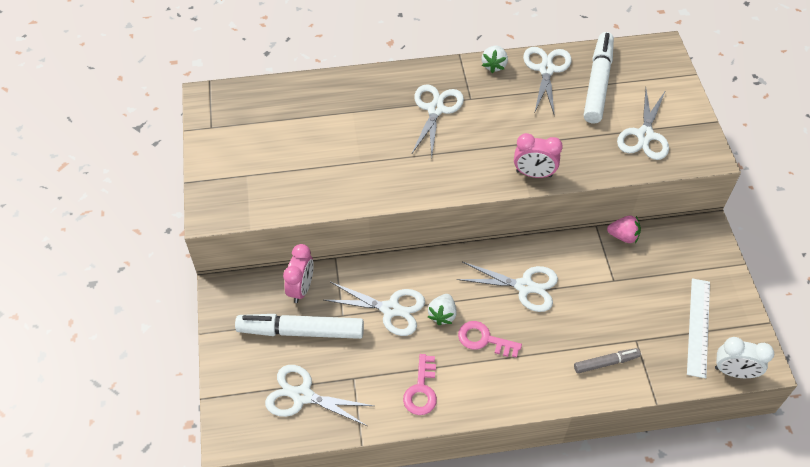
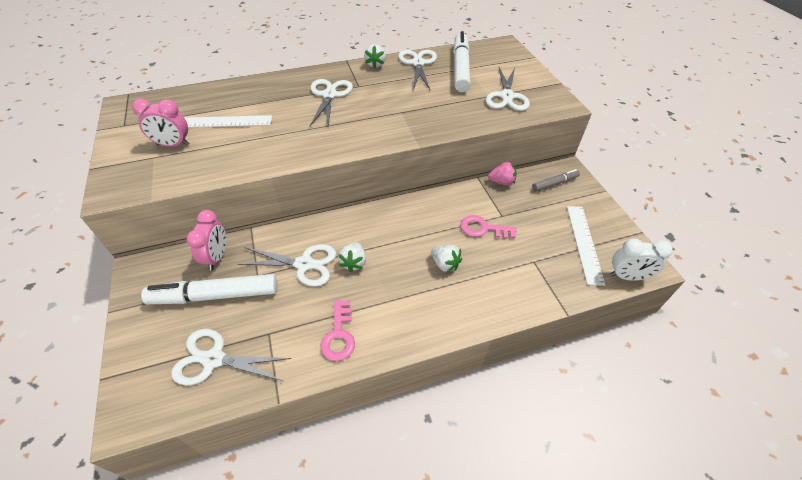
camera: 10 degrees left, 5 degrees down
white scissors [457,262,558,312] -> none
pink key [458,321,522,358] -> pink key moved to [460,215,517,239]
pink clock [514,133,563,178] -> pink clock moved to [132,99,190,147]
grey marker [574,348,641,373] -> grey marker moved to [532,169,580,192]
none -> white ruler [185,115,272,128]
none -> white strawberry [431,245,462,273]

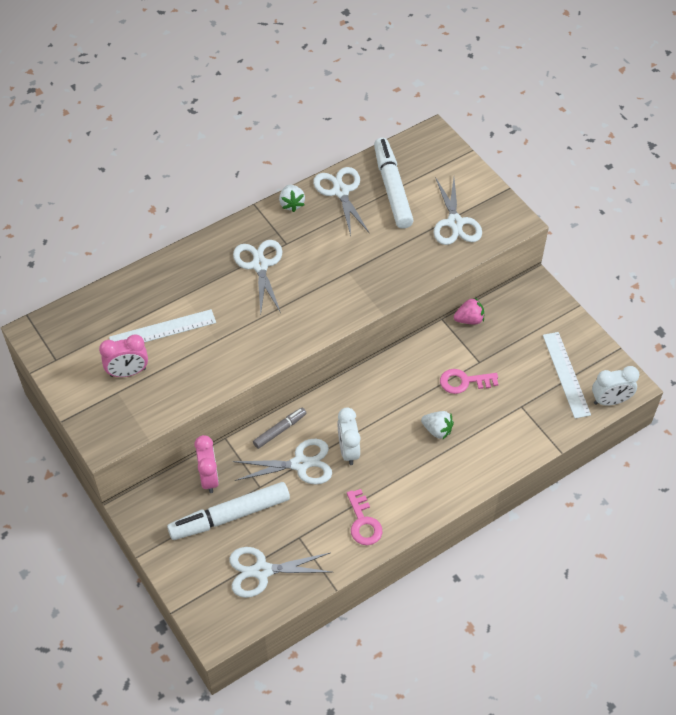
camera: 15 degrees left, 5 degrees up
white strawberry [338,242,366,272] -> white clock [337,407,360,465]
grey marker [532,169,580,192] -> grey marker moved to [253,407,306,449]

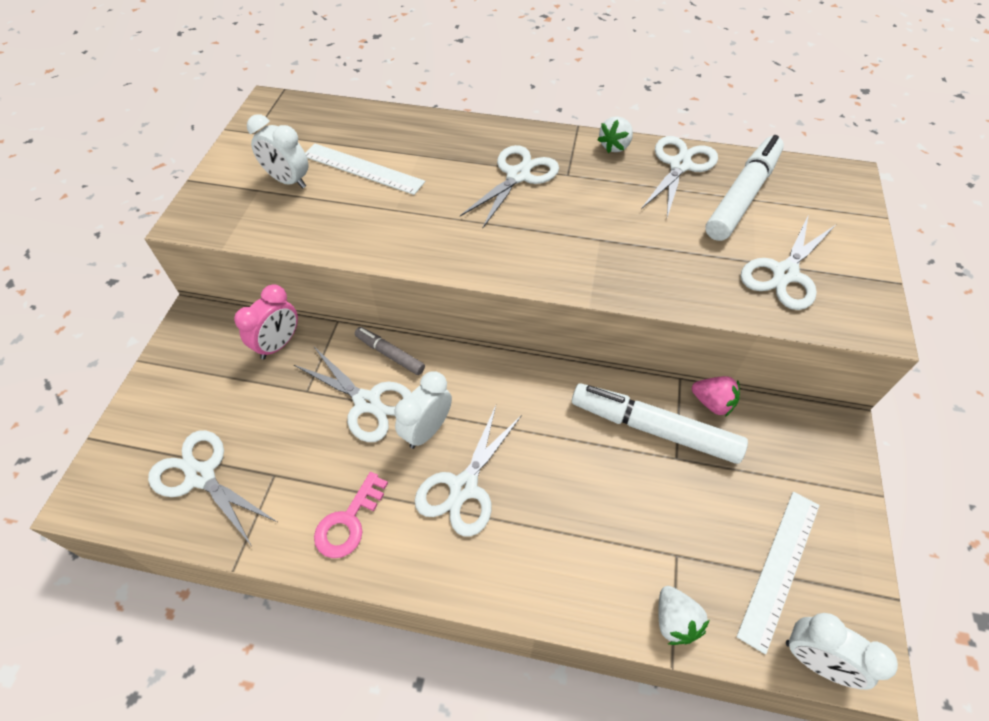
camera: 45 degrees right, 0 degrees up
pink clock [99,335,148,377] -> white clock [247,114,308,188]
white marker [167,482,290,540] -> white marker moved to [572,383,748,464]
grey marker [253,407,306,449] -> grey marker turned 150 degrees counterclockwise [355,327,425,375]
white strawberry [421,411,454,439] -> white strawberry moved to [658,586,710,645]
pink key [440,369,498,394] -> none
none -> white scissors [415,406,522,537]

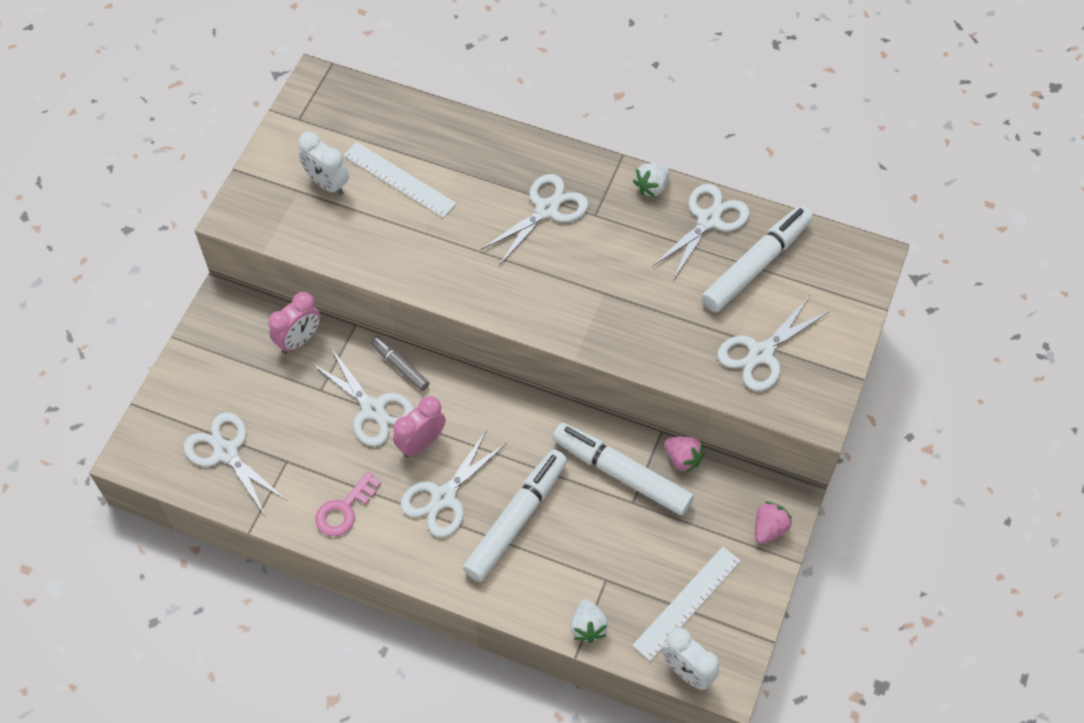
camera: 10 degrees right, 5 degrees up
white clock [394,371,452,449] -> pink clock [393,396,446,457]
none -> white marker [463,449,568,582]
none -> pink strawberry [755,502,792,544]

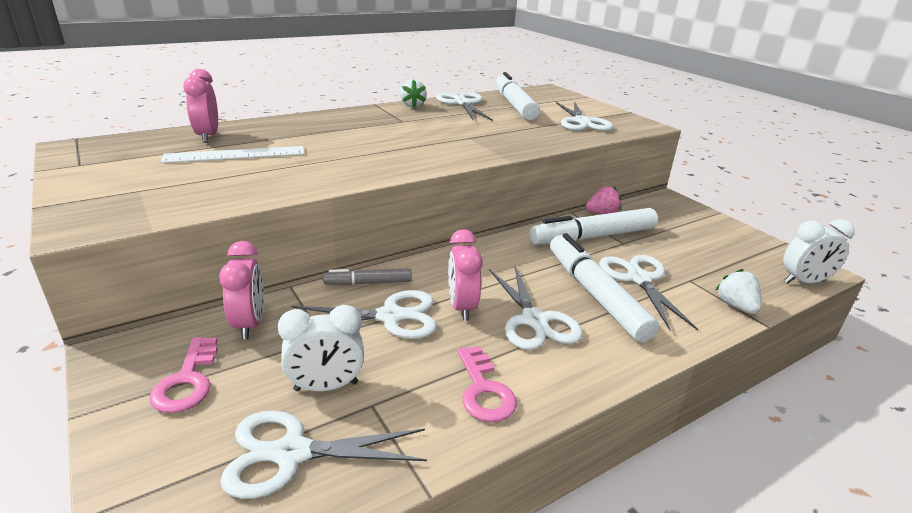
camera: 55 degrees left, 30 degrees down
white clock [298,132,349,196] -> white clock moved to [278,305,364,391]
white scissors [481,174,588,266] -> white scissors moved to [599,255,698,330]
white strawberry [570,599,608,643] -> white strawberry turned 135 degrees counterclockwise [716,269,761,314]
white ruler [632,547,741,661] -> none
pink strawberry [755,502,792,544] -> none
none -> pink key [149,337,218,413]
none -> pink clock [183,69,218,143]

